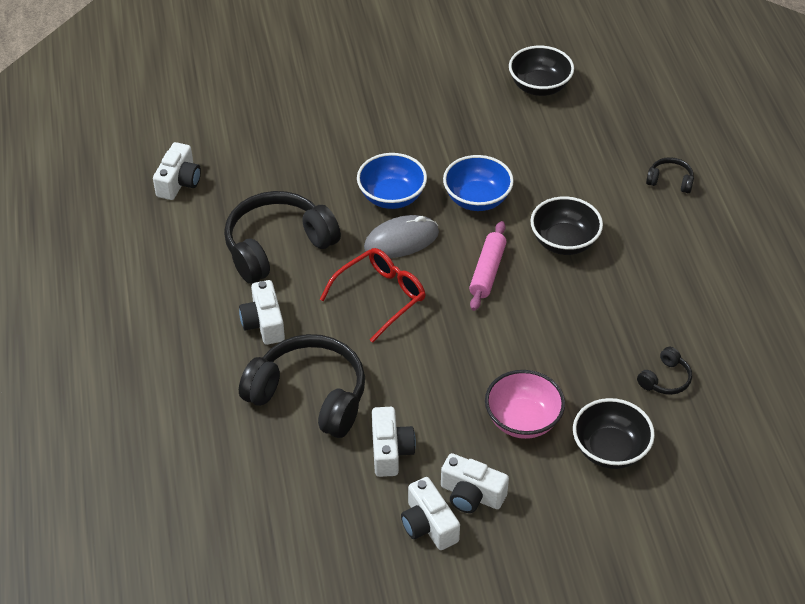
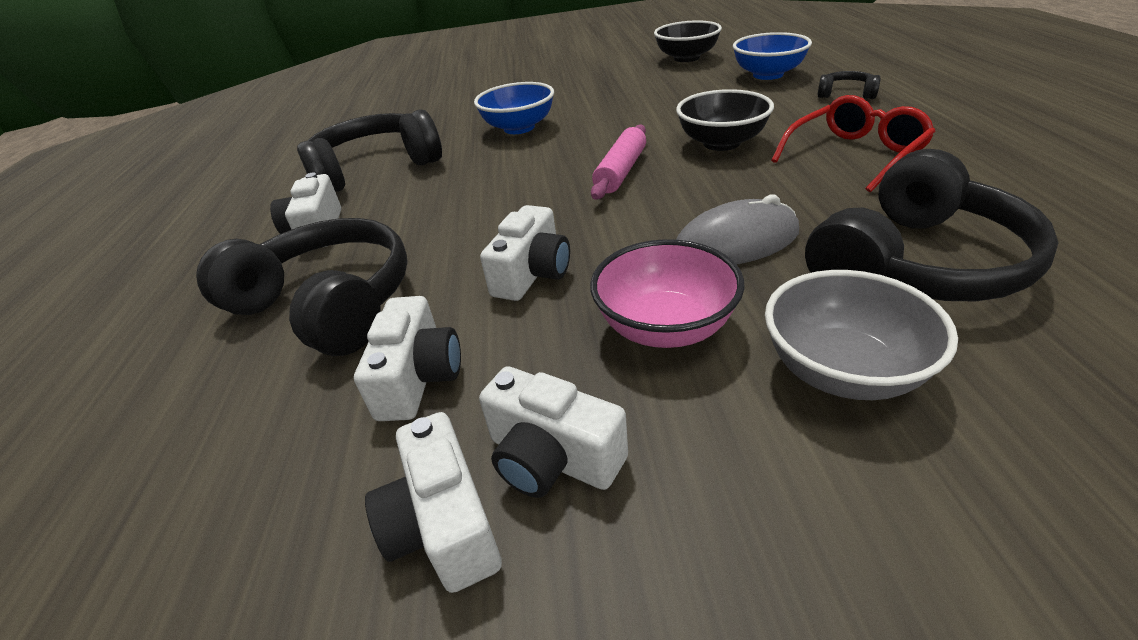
camera: 10 degrees right, 10 degrees down
white camera [153,142,201,200] -> white camera moved to [480,205,570,301]
red glasses [320,248,425,343] -> red glasses moved to [771,95,936,192]
grey mouse [364,215,439,258] -> grey mouse moved to [676,195,799,265]
blue bowl [443,155,514,211] -> blue bowl moved to [733,32,812,80]
black bowl [573,398,655,469] -> grey bowl [765,270,958,400]
black headphones [637,347,692,395] -> black headphones [805,149,1059,301], size x2.24

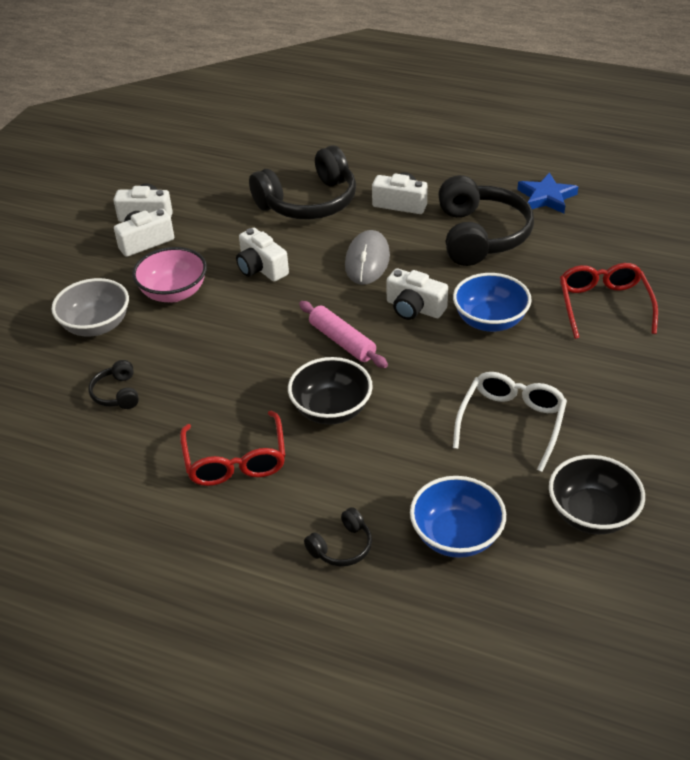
camera: 115 degrees right, 5 degrees up
white camera [354,296,461,421] -> white camera moved to [387,268,448,320]
grey mouse [676,195,799,265] -> grey mouse moved to [345,230,390,285]
black headphones [805,149,1059,301] -> black headphones [88,360,139,409], size x0.45
none -> white glasses [453,372,567,472]
none -> blue star [517,172,578,213]
none -> red glasses [560,263,658,339]

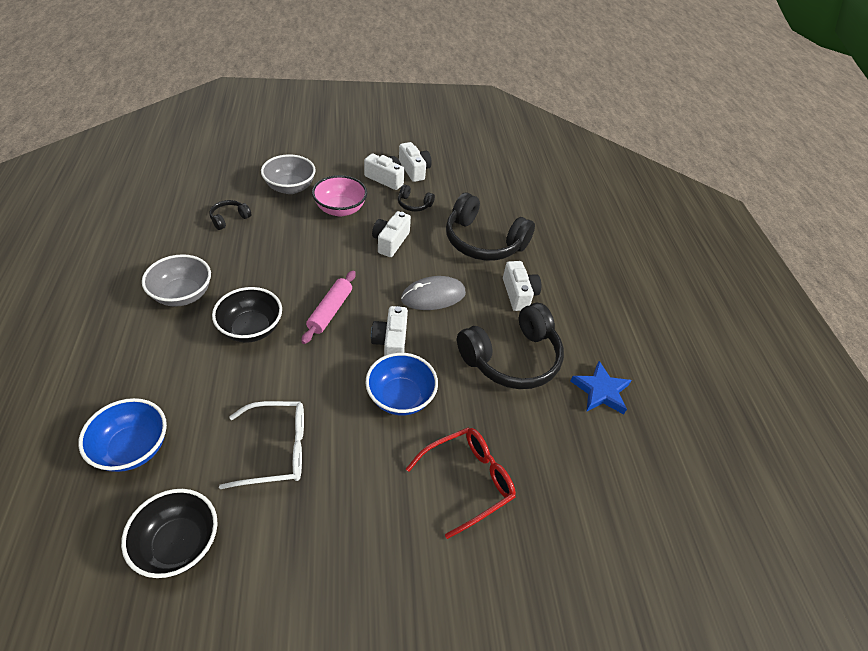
camera: 55 degrees right, 5 degrees up
red glasses [180,411,285,486] -> grey bowl [142,254,211,307]
black headphones [304,507,372,567] -> black headphones moved to [398,184,435,212]

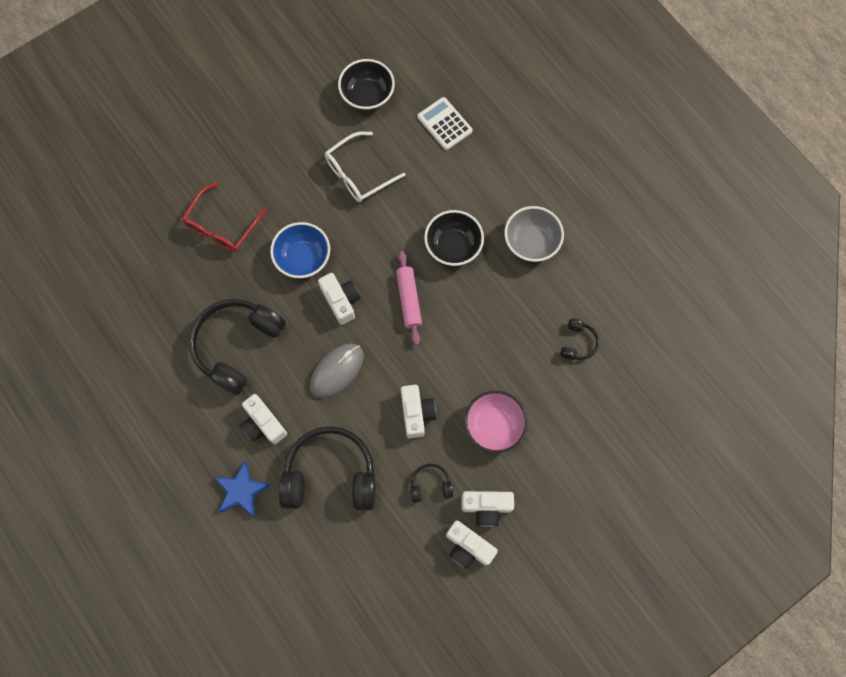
camera: 155 degrees right, 25 degrees up
blue bowl [78,398,167,472] -> white calculator [417,97,473,150]
grey bowl [261,154,316,194] -> none
blue star [570,361,632,414] -> blue star moved to [214,461,271,517]

